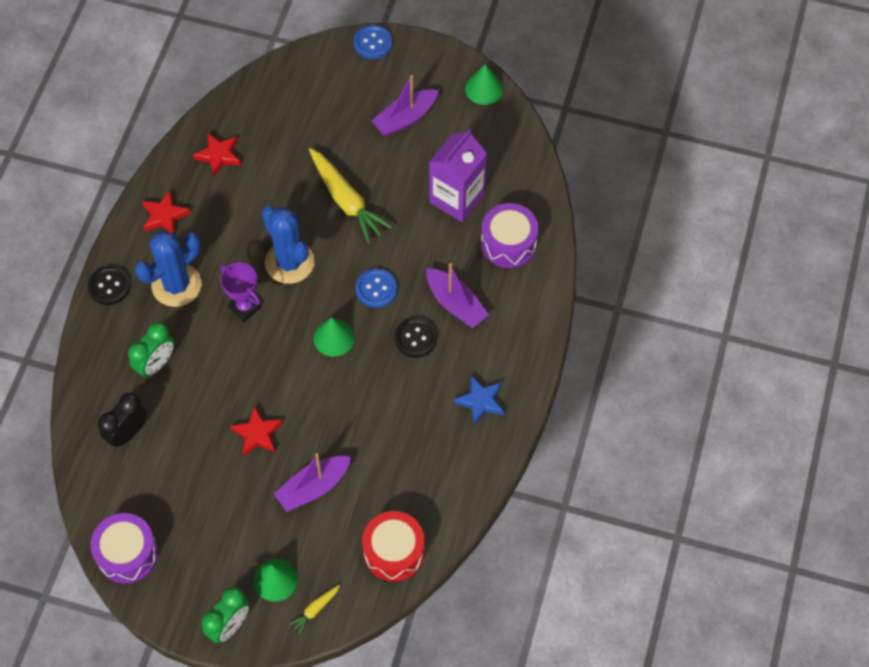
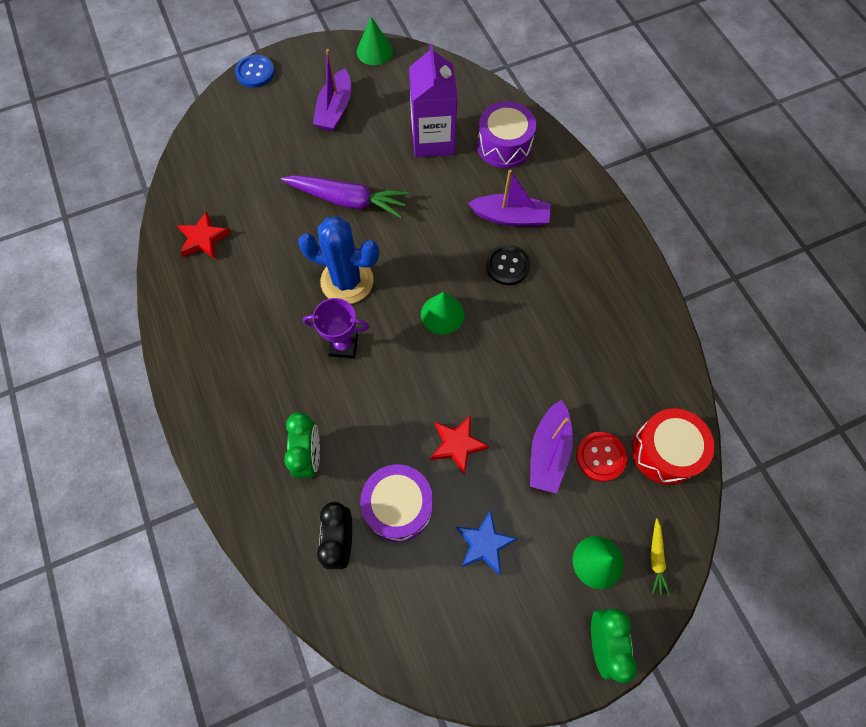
camera: 40 degrees left, 5 degrees up
black button [88,266,131,305] -> none
purple drum [90,513,158,584] -> purple drum moved to [360,464,433,542]
blue cactus [135,230,202,307] -> none
red star [142,191,190,233] -> none
yellow carrot [309,148,393,243] -> purple carrot [281,175,409,218]
blue button [356,268,398,308] -> none
blue star [454,375,504,426] -> blue star moved to [456,510,518,575]
none -> red button [576,432,627,482]

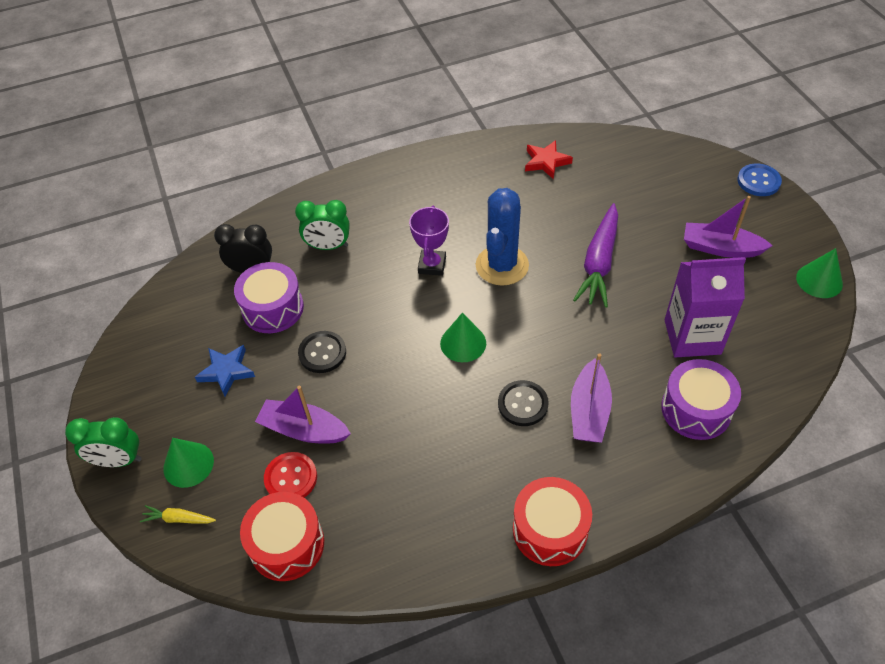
camera: 95 degrees right, 15 degrees down
red star [431,416,489,474] -> black button [298,331,346,373]
none -> red drum [513,477,592,566]

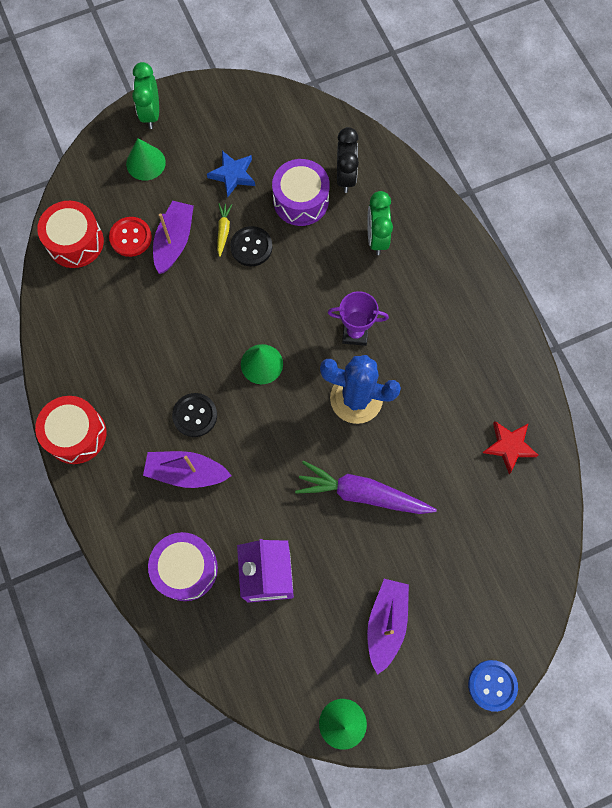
camera: 85 degrees right, 20 degrees up
yellow carrot [140,505,216,524] -> yellow carrot moved to [217,203,232,257]

